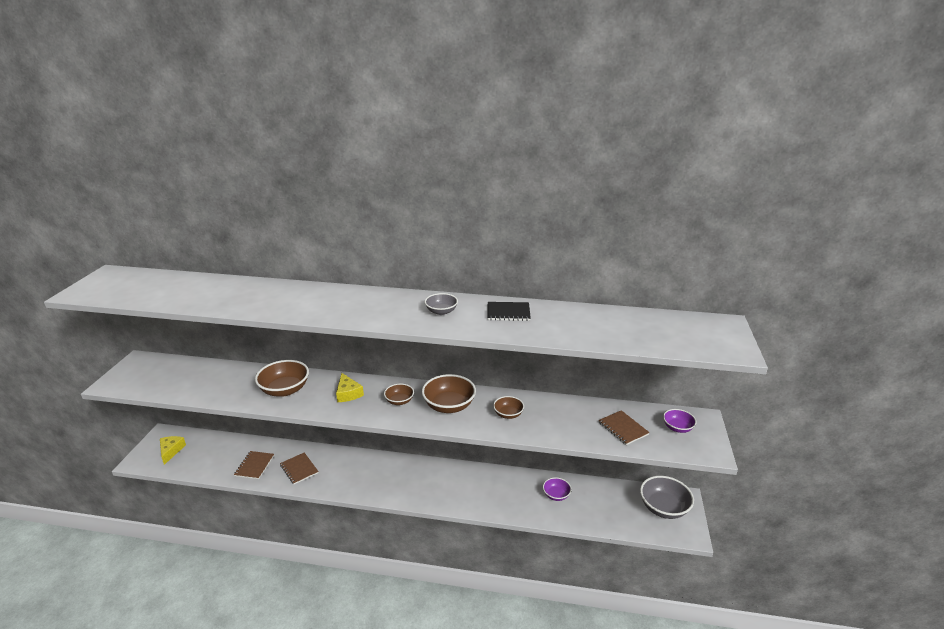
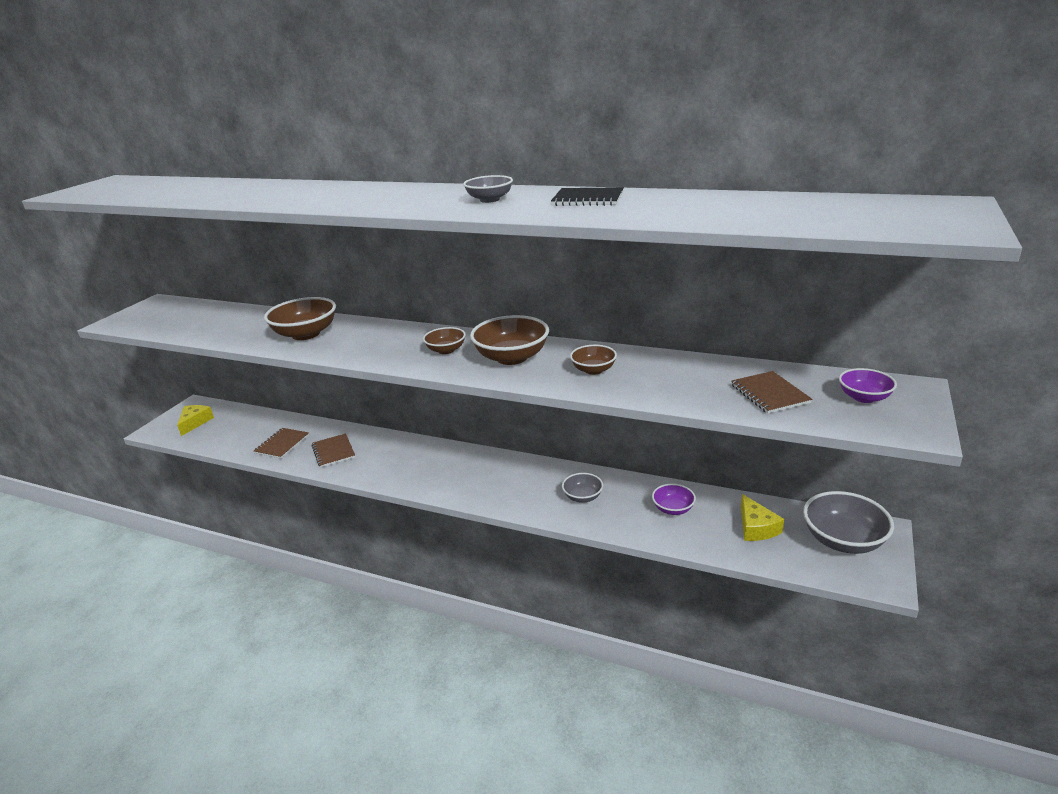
camera: 15 degrees right, 0 degrees up
yellow cheese [336,373,364,402] -> yellow cheese moved to [741,494,784,541]
none -> grey bowl [562,473,603,503]

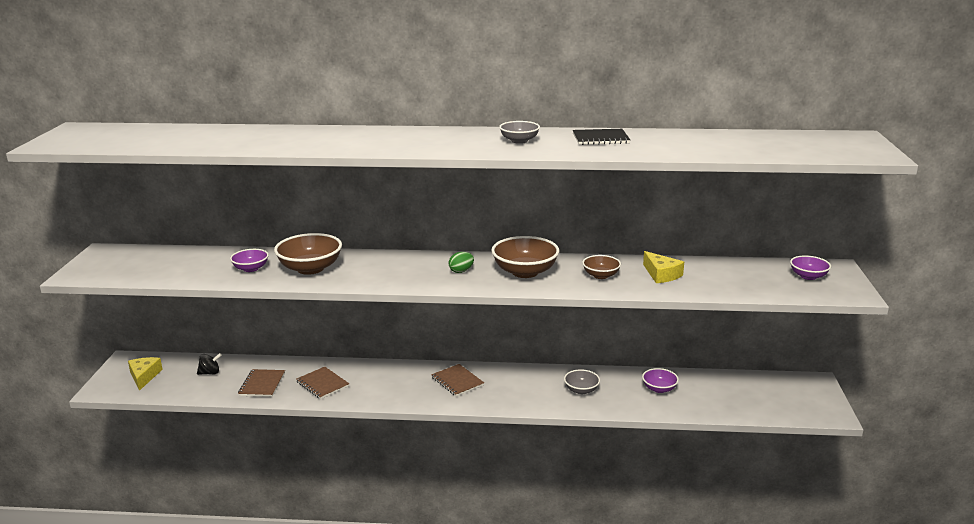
camera: 20 degrees left, 5 degrees down
brown bowl [423,327,466,354] -> green egg [449,252,474,273]
brown notebook [731,371,812,414] -> brown notebook moved to [431,364,484,396]
yellow cheese [741,494,784,541] -> yellow cheese moved to [643,251,684,283]
grey bowl [803,491,894,554] -> none
none -> black spinning top [197,353,222,375]
none -> purple bowl [230,249,269,272]

